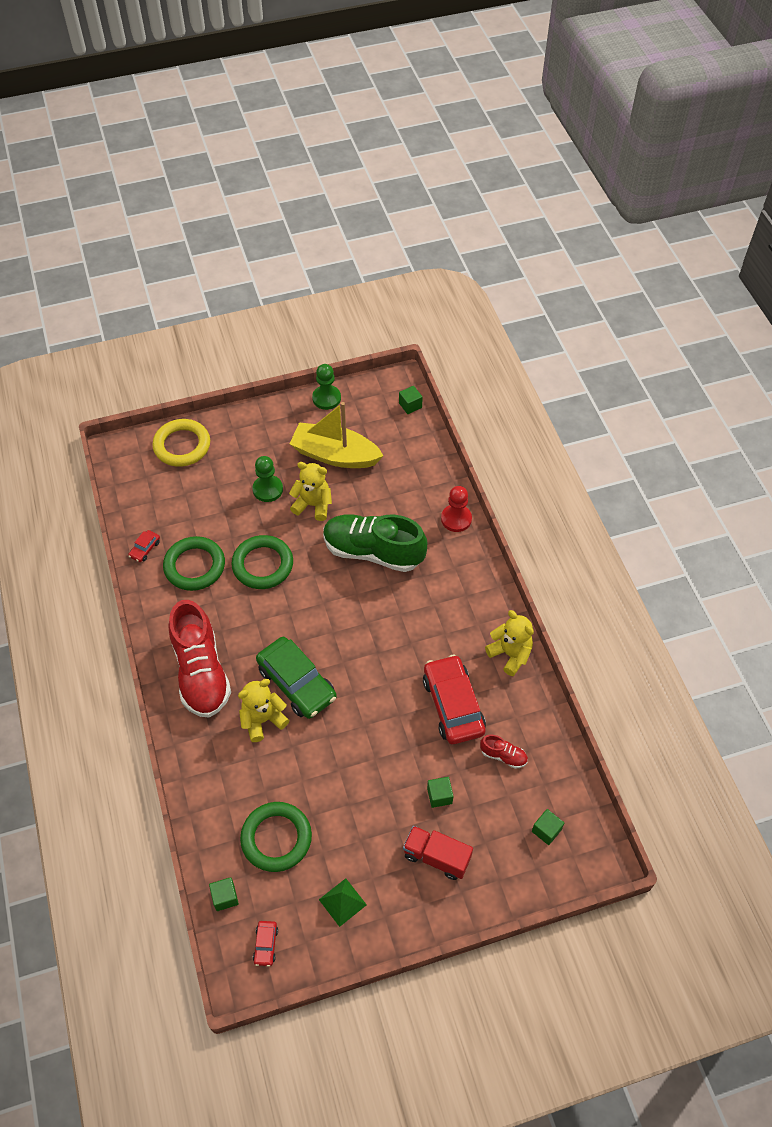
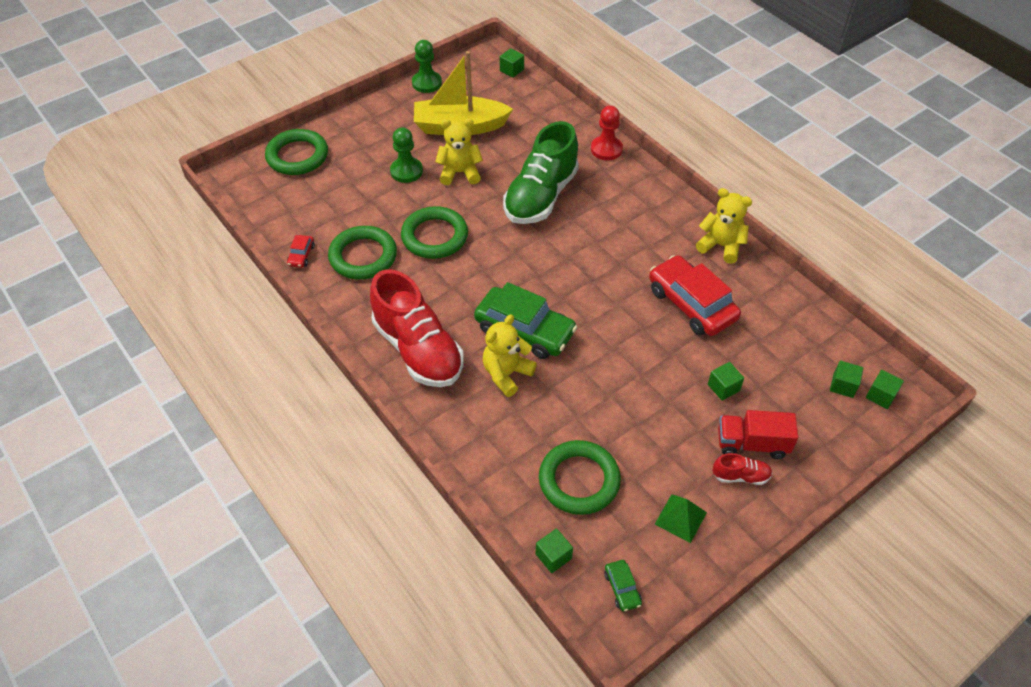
camera: 20 degrees left, 5 degrees down
yellow ring [152,419,210,467] -> green ring [265,129,328,175]
red car [253,921,278,967] -> green car [605,560,642,612]
green shoe [323,514,427,572] -> green shoe turned 60 degrees counterclockwise [503,121,579,224]
red shoe [480,735,528,769] -> red shoe moved to [712,453,772,485]
none -> green cube [866,370,904,409]

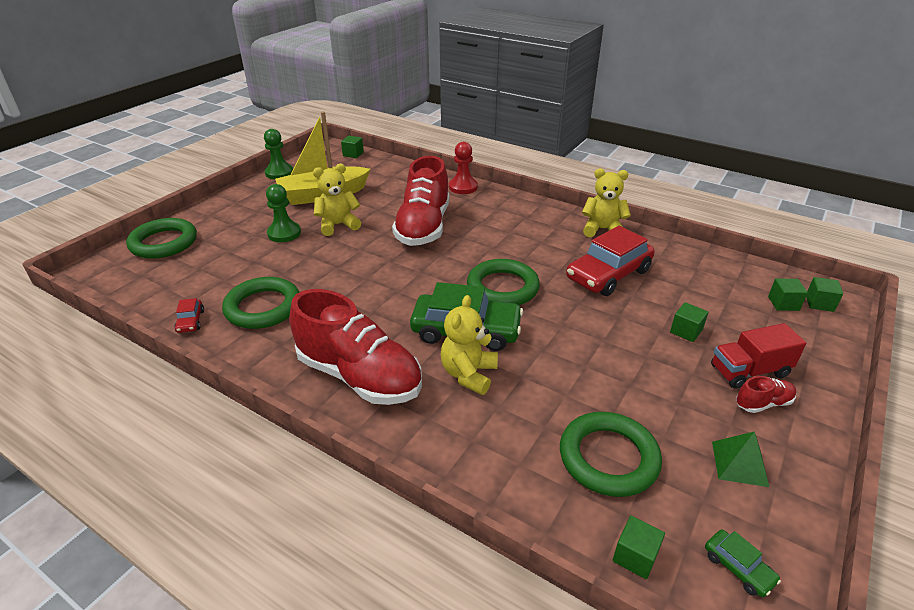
camera: 20 degrees left, 15 degrees down
green ring [401,206,468,259] -> green ring moved to [467,259,540,305]
green shoe [503,121,579,224] -> red shoe [392,156,450,246]
red car [649,255,741,336] -> red car turned 75 degrees counterclockwise [566,226,655,296]

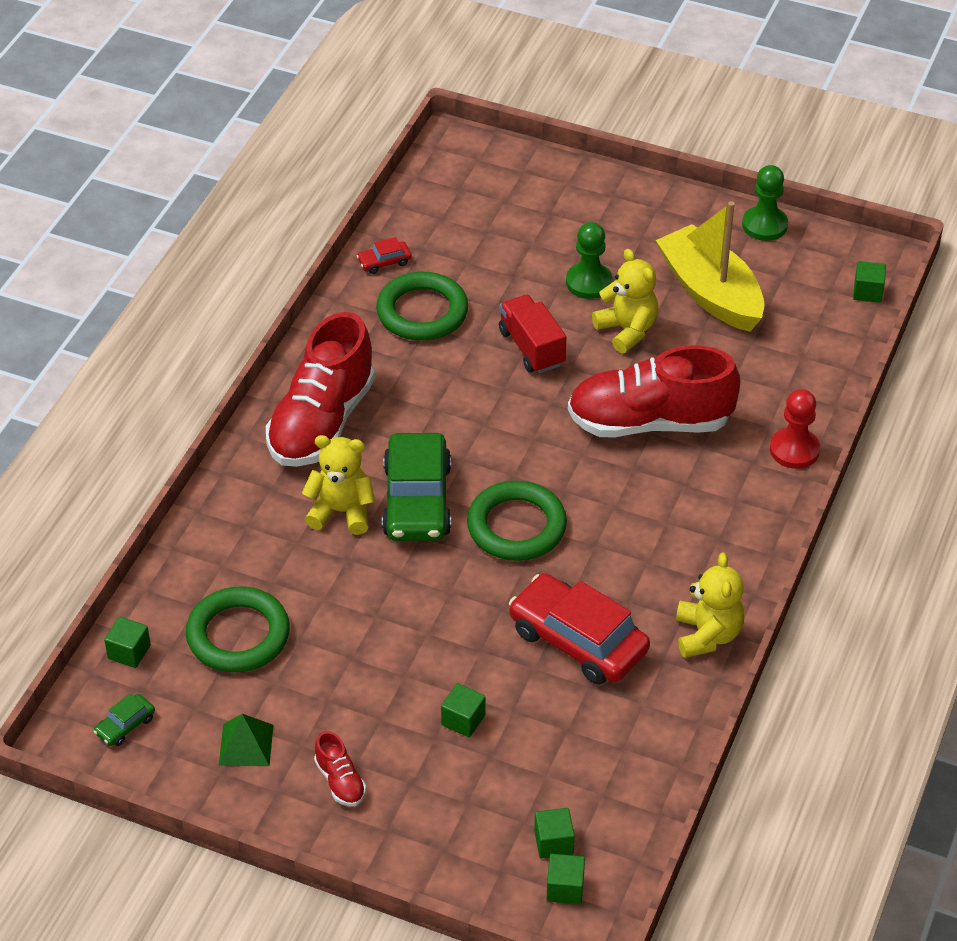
camera: 80 degrees right, 10 degrees up
green ring [126,218,197,259] -> none
red truck [711,323,806,389] -> red truck moved to [499,295,566,373]

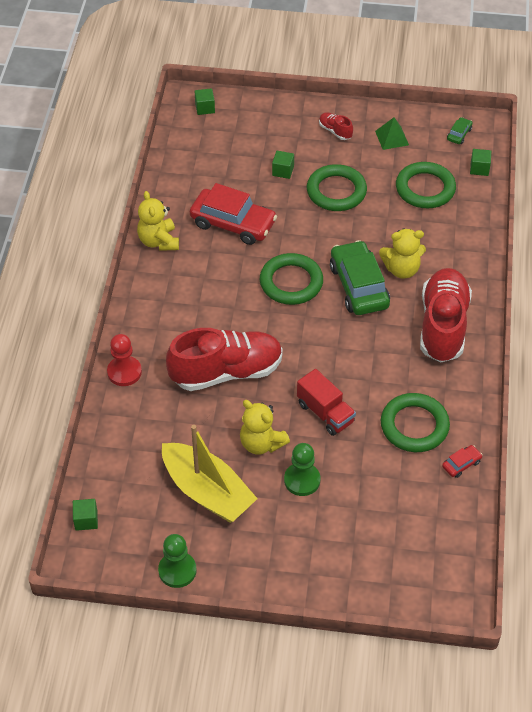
camera: 165 degrees right, 5 degrees up
green cube [534,808,575,859] -> none
none -> green ring [307,164,367,211]

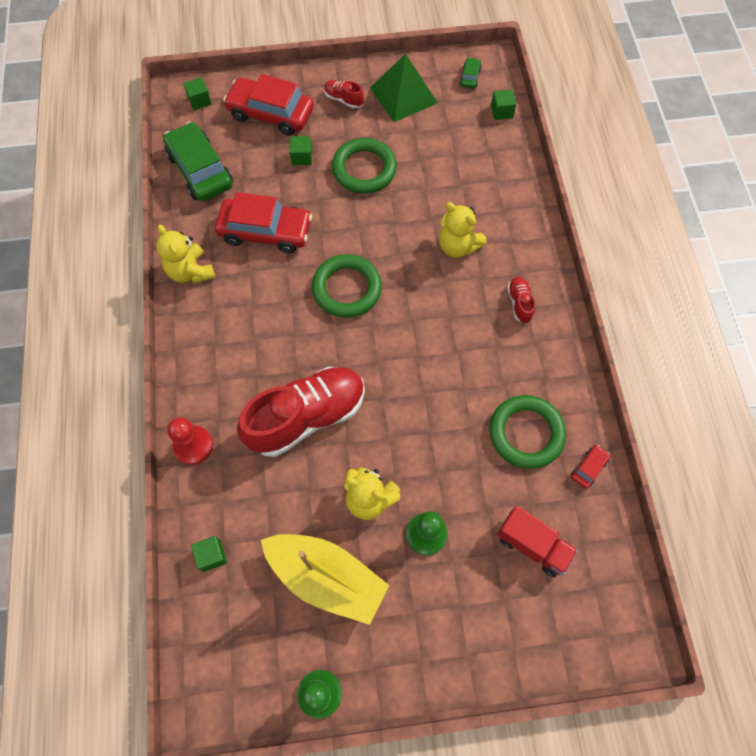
camera: 15 degrees left, 15 degrees up
green cube [73,499,98,531] -> green cube moved to [191,536,227,572]
red truck [297,369,356,436] -> red truck moved to [497,506,578,577]
green car [330,240,390,315] -> green car moved to [163,122,233,202]
green pyramid [375,117,409,150] -> green pyramid [370,54,438,122], size x1.74
yellow teddy bear [379,229,426,279] -> yellow teddy bear turned 60 degrees clockwise [439,202,487,258]
green ring [396,162,456,208] -> none
red shoe [420,268,472,363] -> red shoe [507,277,536,323], size x0.42
none -> red car [223,74,314,136]

